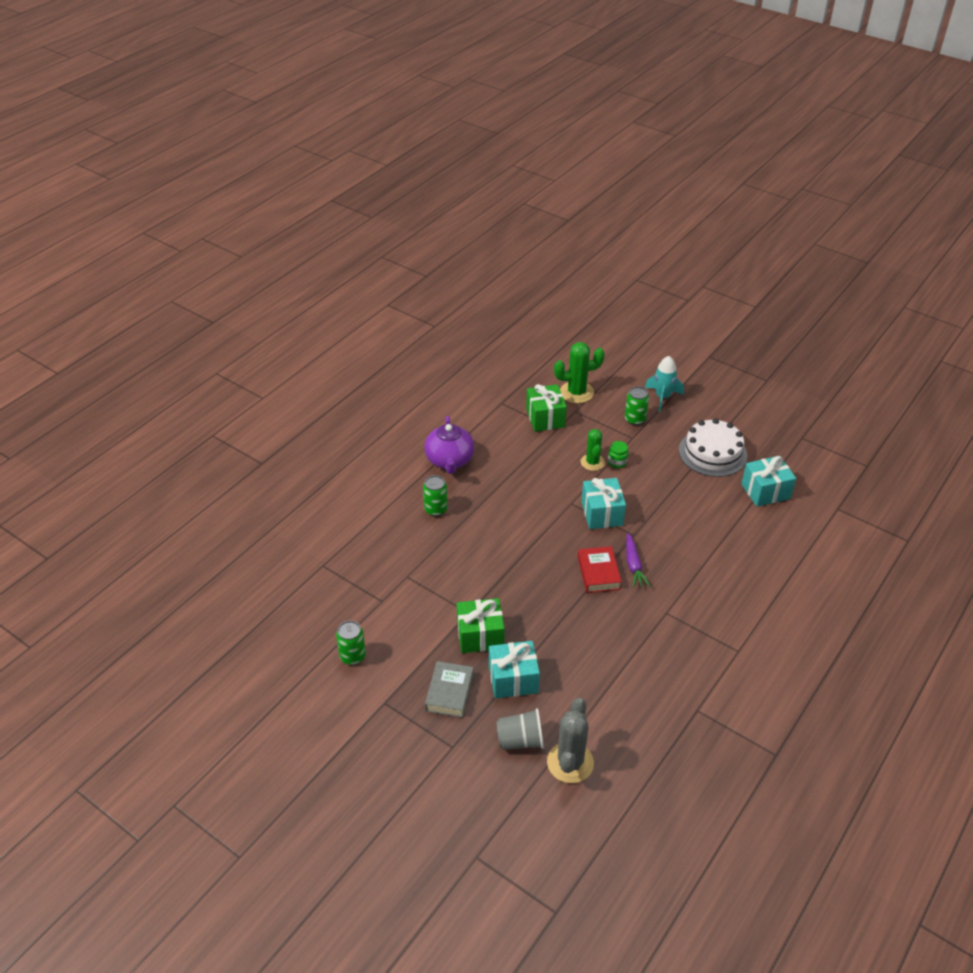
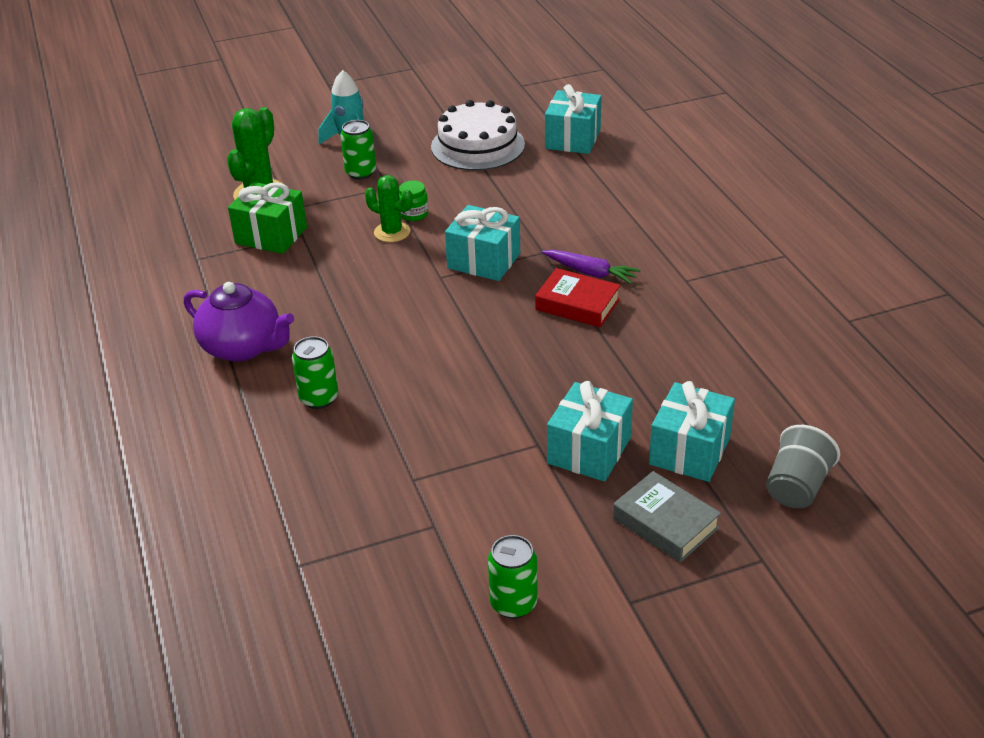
camera: 55 degrees left, 5 degrees down
green gift [457,598,505,653] -> turquoise gift [547,381,633,482]
grey cactus [547,698,594,783] -> none

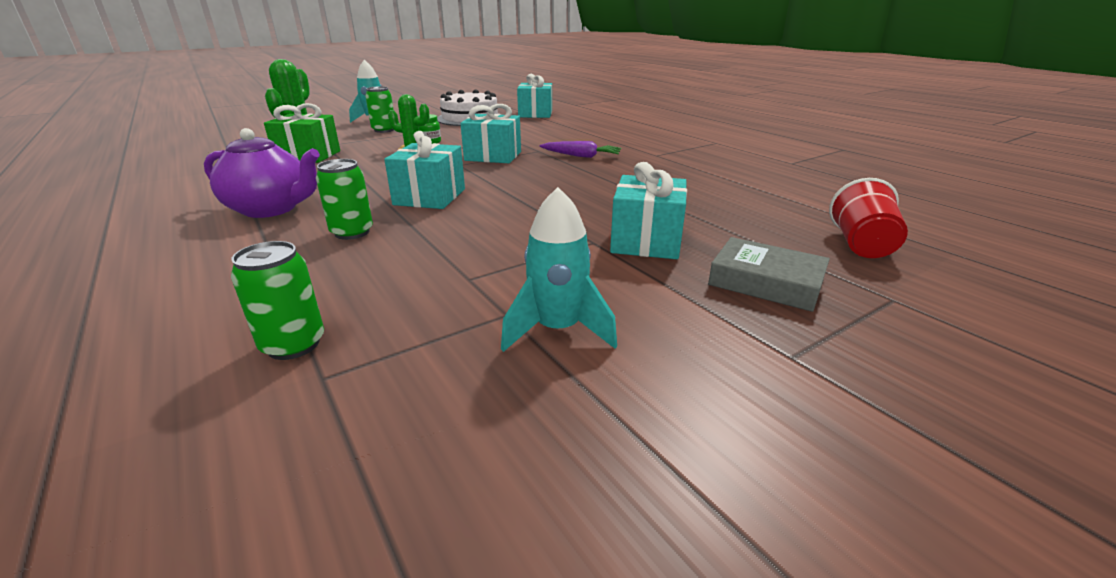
camera: 15 degrees left, 10 degrees down
green can [488,535,538,619] -> green can moved to [231,241,324,360]
red book [535,268,621,327] -> none
turquoise gift [649,381,735,482] -> turquoise gift moved to [384,131,465,209]
grey cup [766,425,840,508] -> red cup [829,178,908,258]
none -> turquoise rocket [501,187,617,352]

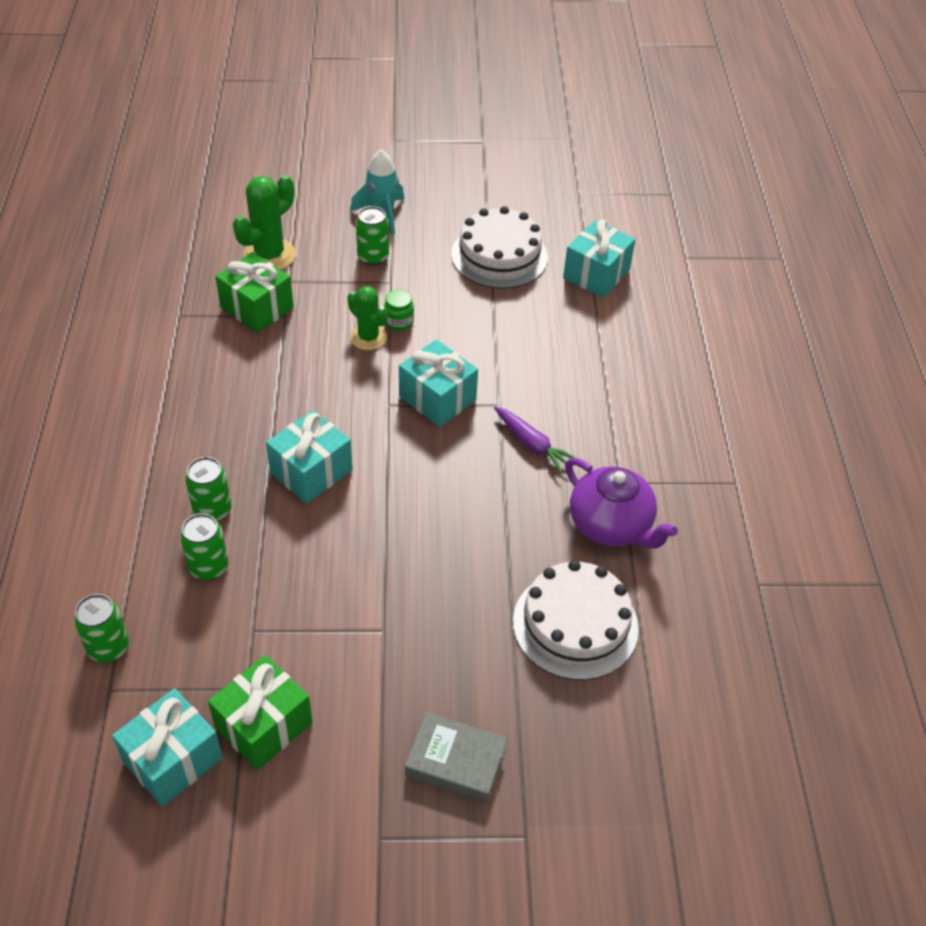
camera: 30 degrees right, 20 degrees up
purple teapot [204,128,320,218] -> purple teapot moved to [565,458,678,549]
turquoise rocket [501,187,617,352] -> green gift [208,655,312,770]
turquoise gift [610,162,687,259] -> turquoise gift moved to [112,688,223,807]
grey book [708,237,830,312] -> grey book turned 45 degrees counterclockwise [405,712,507,803]
red cup [829,178,908,258] -> none
none -> green can [180,513,228,580]
none -> white cake [513,560,639,680]

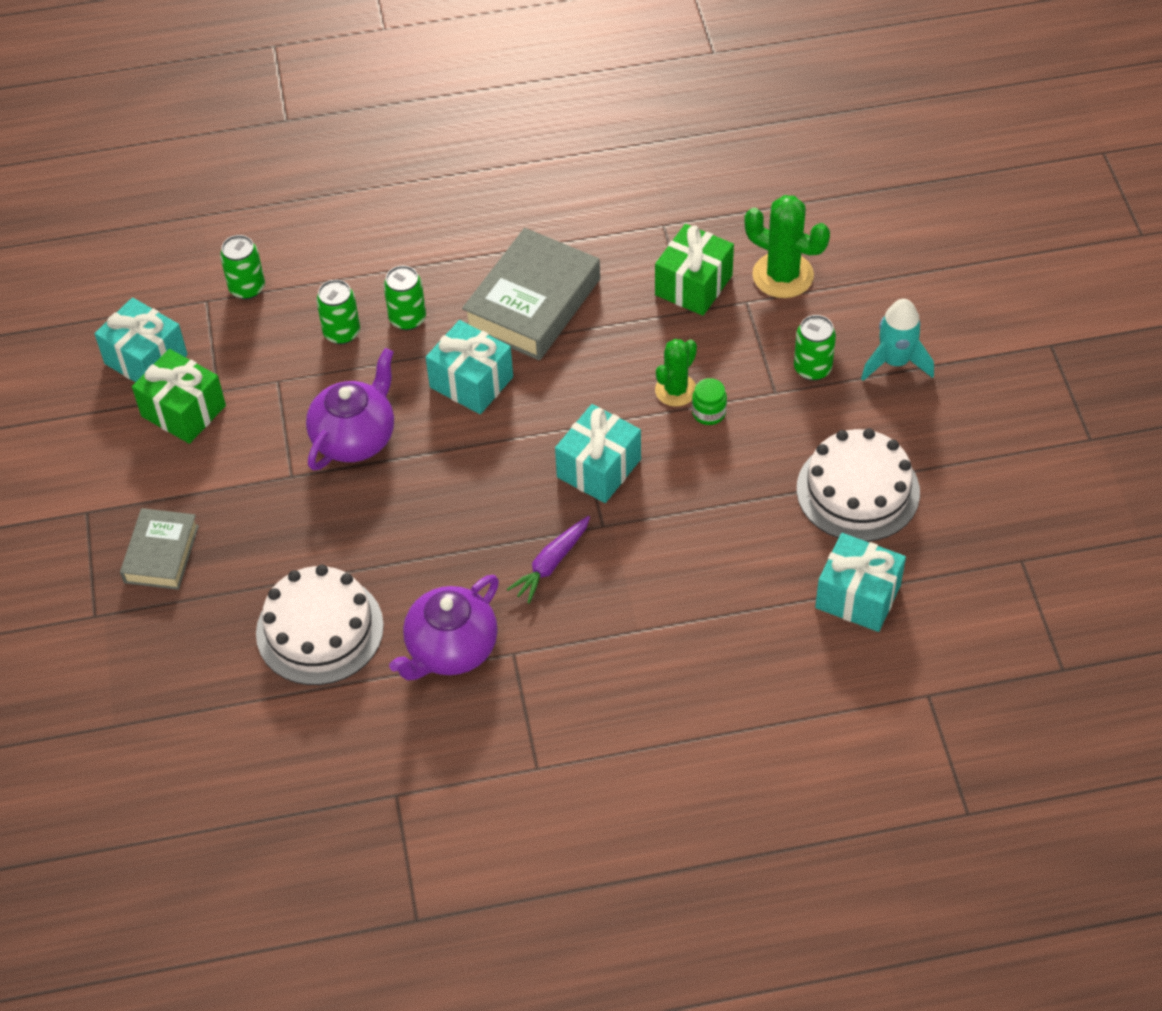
camera: 85 degrees right, 5 degrees up
none -> purple teapot [306,348,394,470]
none -> grey book [462,228,600,360]

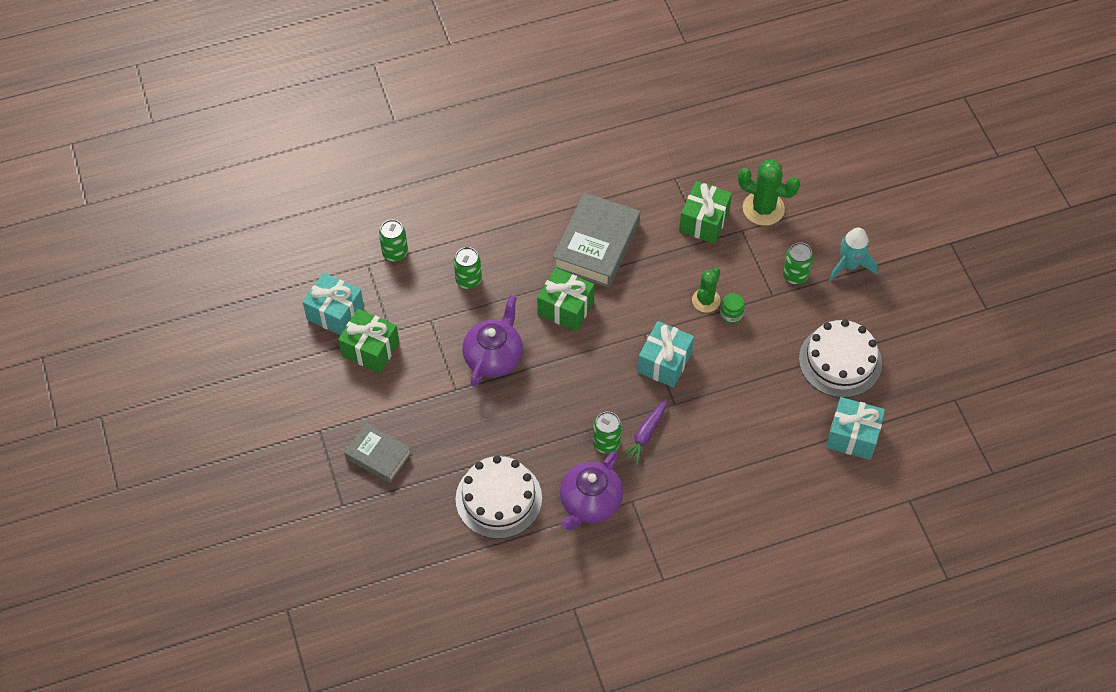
camera: 10 degrees left, 5 degrees up
grey book [120,508,199,590] -> grey book turned 60 degrees counterclockwise [344,423,411,483]
green can [384,266,426,330] -> green can moved to [593,412,622,454]
turquoise gift [426,320,513,414] -> green gift [537,268,594,332]

